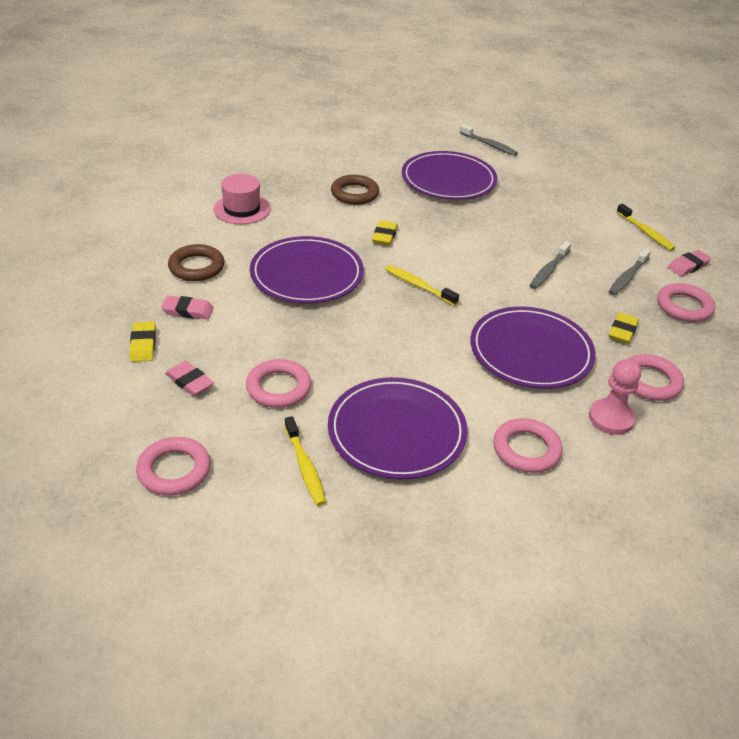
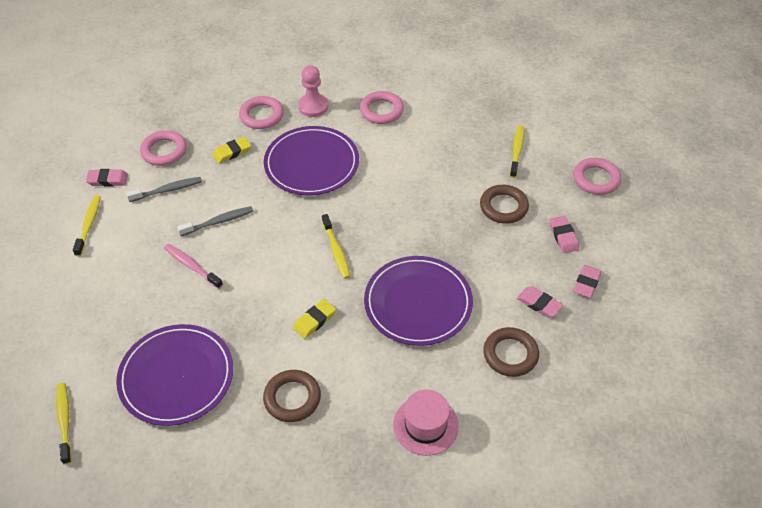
camera: 145 degrees left, 10 degrees up
yellow eraser [129,322,156,362] -> pink eraser [573,265,602,298]
pink ring [246,359,311,408] -> brown ring [480,185,529,224]
purple plate [328,377,468,479] -> none
grey toothbrush [460,124,518,156] -> yellow toothbrush [56,383,72,464]
none -> pink toothbrush [164,244,223,289]

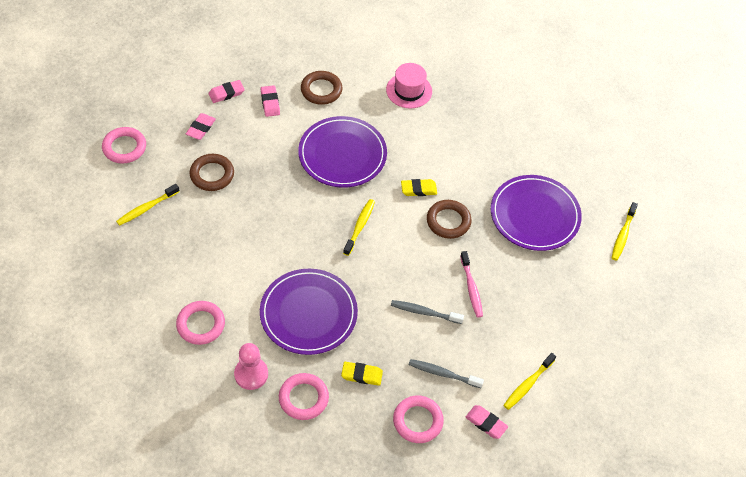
camera: 145 degrees left, 5 degrees up
brown ring [263,370,321,422] -> brown ring moved to [427,200,472,239]

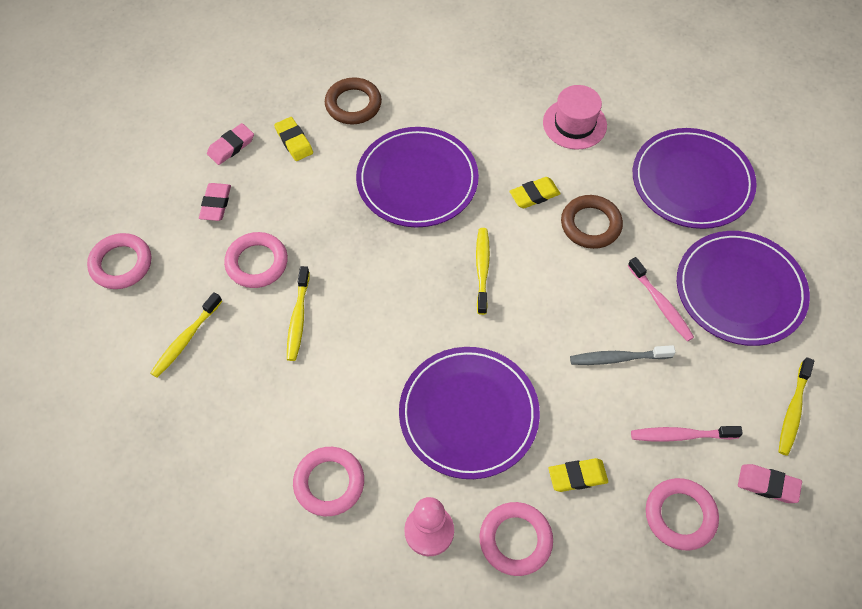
camera: 15 degrees left, 5 degrees up
brown ring [190,154,234,191] -> pink ring [224,232,288,288]
pink eraser [261,85,280,117] -> yellow eraser [274,117,313,161]
pink hat [386,63,432,109] -> pink hat moved to [543,85,607,150]
grey toothbrush [409,359,484,388] -> pink toothbrush [631,426,743,442]
yellow toothbrush [612,202,638,261] -> yellow toothbrush moved to [287,266,310,361]
none -> purple plate [677,231,810,346]

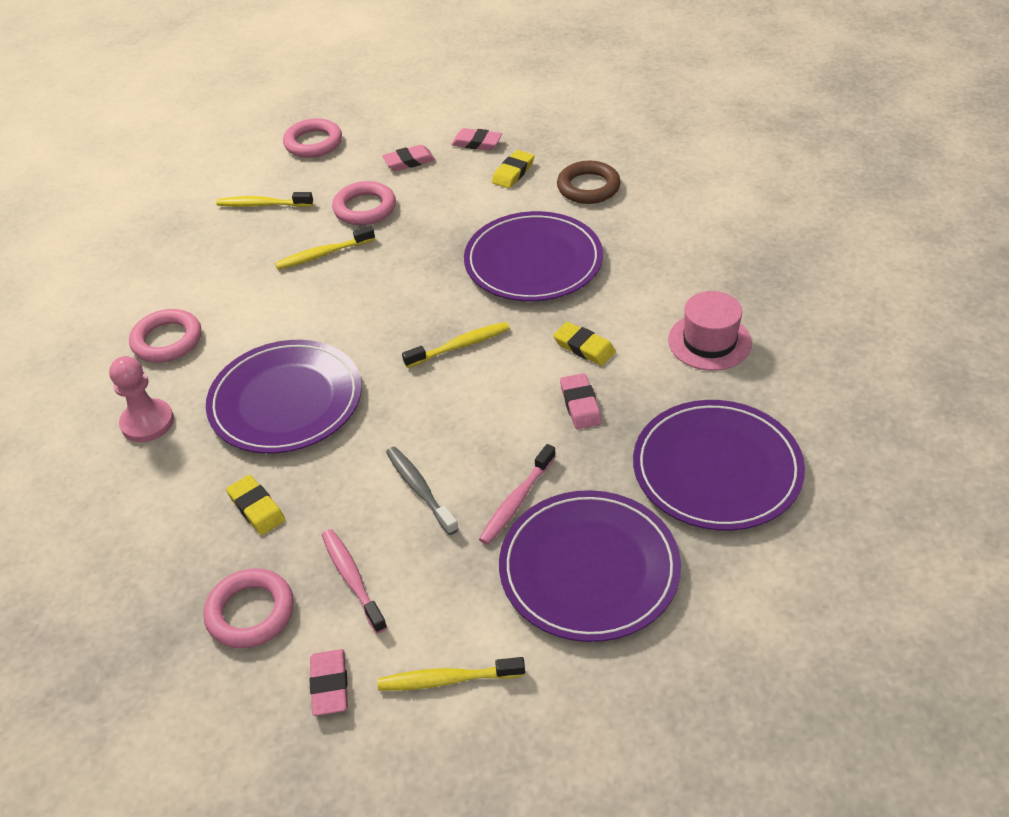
camera: 65 degrees right, 15 degrees down
pink ring [480,502,553,576] -> none
brown ring [561,195,623,249] -> pink eraser [560,373,602,429]

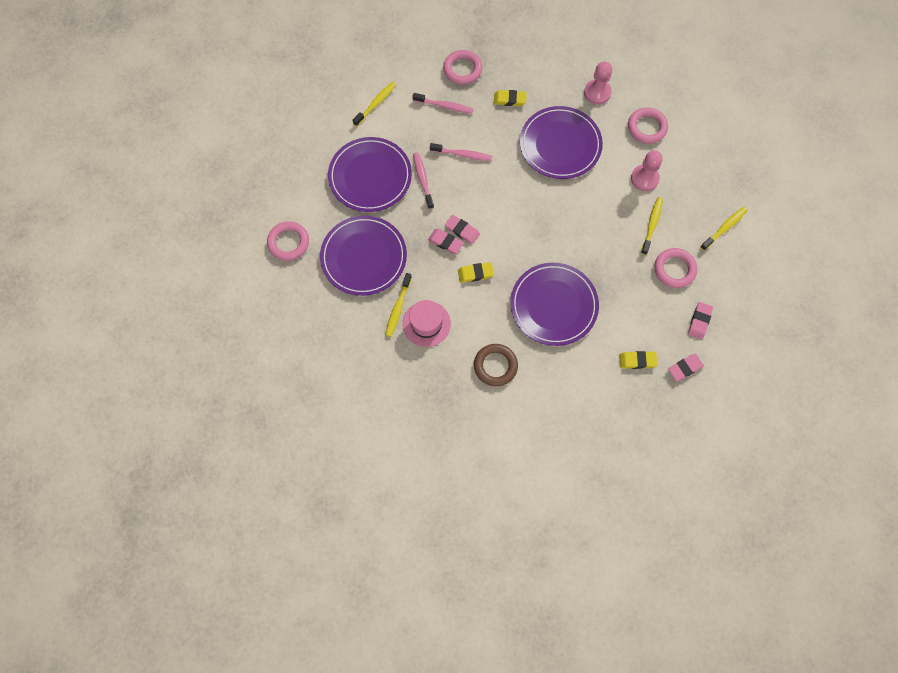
camera: 130 degrees right, 25 degrees up
pink ring [283,118,342,158] -> pink ring moved to [267,221,309,261]
pink eraser [310,649,348,716] -> pink eraser moved to [445,215,480,245]
grey toothbrush [386,447,459,535] -> pink toothbrush [430,143,492,161]
yellow toothbrush [402,322,510,368] -> yellow toothbrush moved to [385,273,412,337]
yellow eraser [492,150,534,188] -> yellow eraser turned 75 degrees counterclockwise [619,351,657,369]
brown ring [557,161,621,204] -> brown ring moved to [474,344,518,386]
none -> pink pawn [631,150,663,191]

